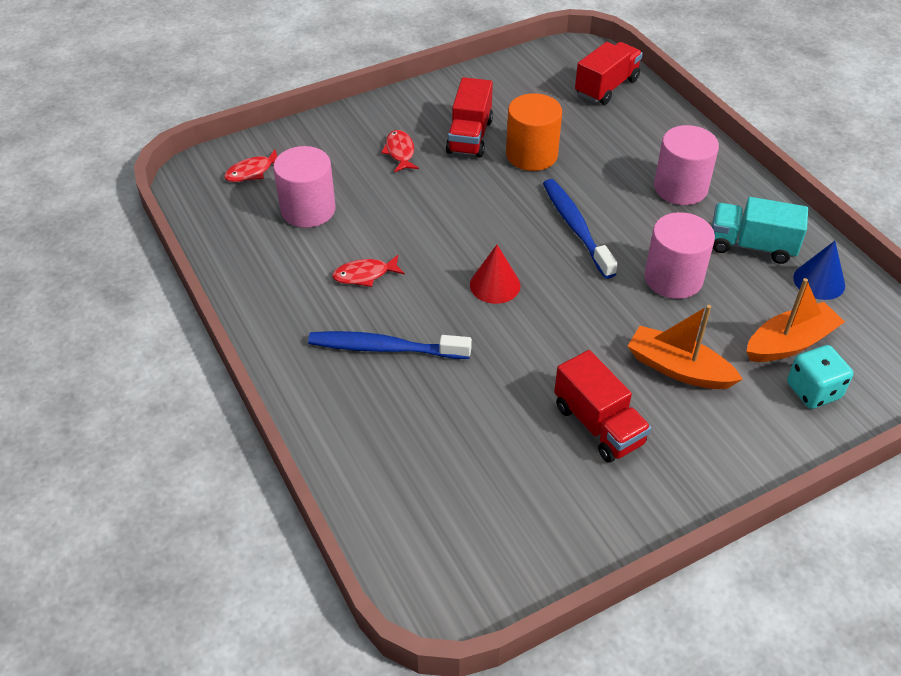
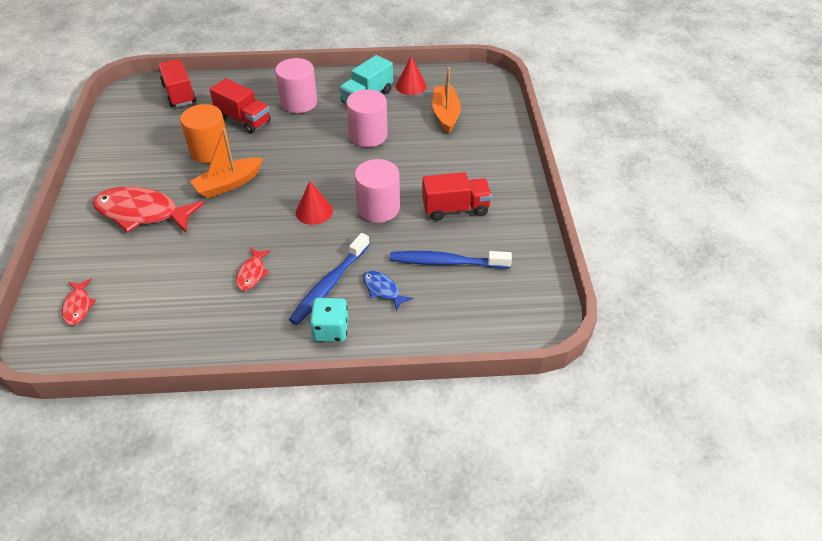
camera: 65 degrees left, 0 degrees up
pink cylinder [273,146,336,228] -> pink cylinder moved to [355,159,400,223]
red fish [381,130,419,172] -> red fish [93,186,205,233], size x2.08
red truck [446,77,493,157] -> red truck moved to [209,78,271,134]
blue toothbrush [543,179,618,279] -> blue toothbrush moved to [390,251,512,269]
orange boat [628,305,743,389] -> orange boat moved to [190,129,263,198]
turquoise dice [787,345,853,409] -> turquoise dice moved to [310,298,348,342]
blue cone [793,241,845,300] -> red cone [396,56,427,95]
none -> blue fish [363,270,413,311]

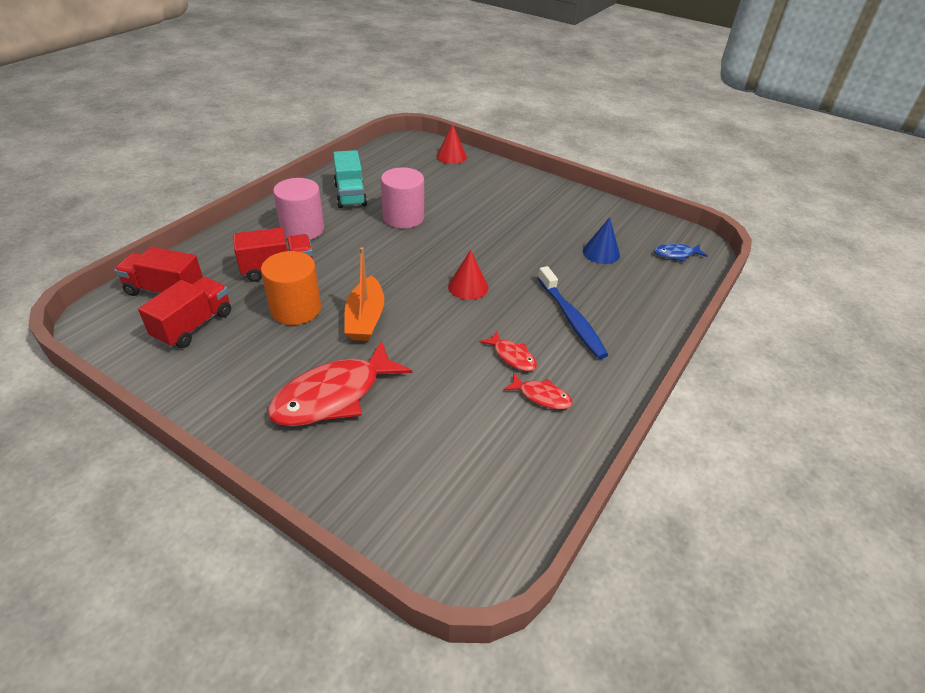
camera: 55 degrees left, 5 degrees down
red fish [62,279,96,325] -> red fish moved to [503,373,573,409]
turquoise dice [310,298,348,342] -> none
pink cylinder [355,159,400,223] -> none
blue fish [363,270,413,311] -> blue fish moved to [654,243,707,261]
blue toothbrush [390,251,512,269] -> blue cone [583,217,620,264]
red cone [396,56,427,95] -> red cone moved to [436,124,467,164]
red truck [422,172,492,221] -> red truck moved to [138,277,231,348]
orange boat [432,67,461,133] -> none

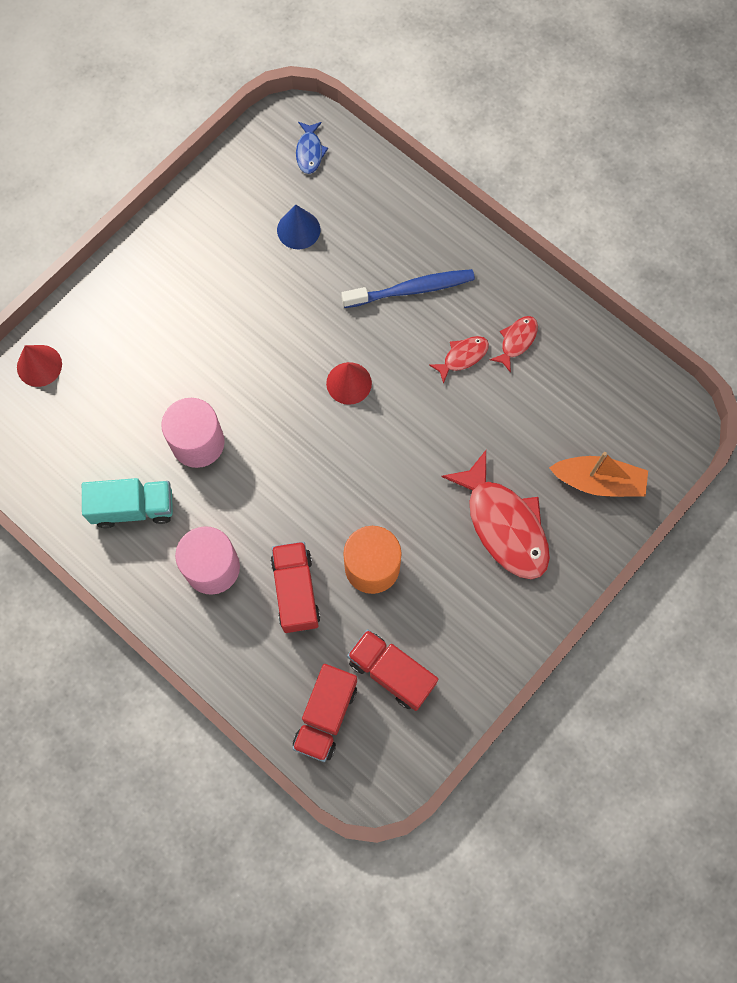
camera: 80 degrees left, 30 degrees up
orange boat [344,247,384,341] -> orange boat moved to [549,452,648,497]

